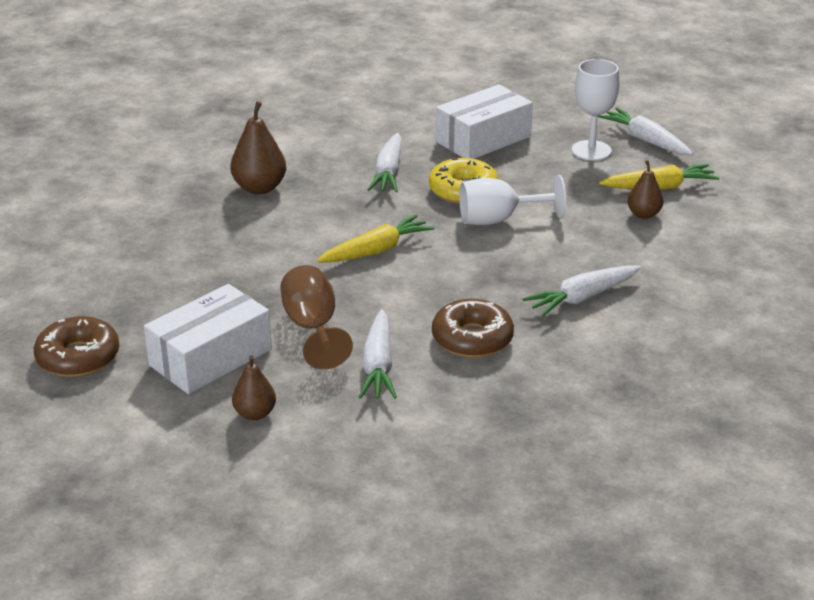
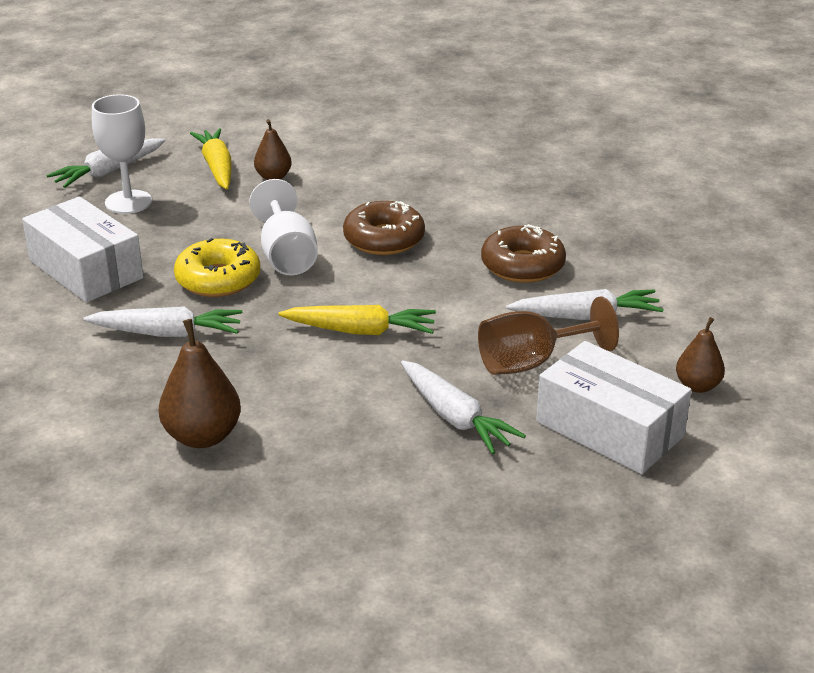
camera: 95 degrees left, 0 degrees up
brown donut [34,316,119,377] -> brown donut moved to [343,201,425,255]
yellow carrot [317,214,435,262] -> yellow carrot turned 135 degrees clockwise [278,305,436,335]
white carrot [523,265,641,316] -> white carrot moved to [401,360,526,454]

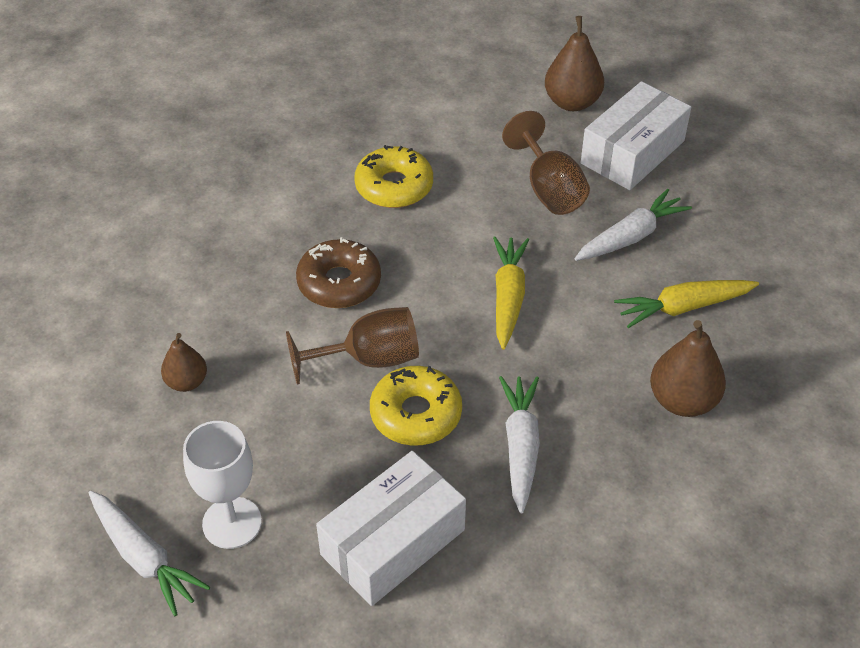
camera: 90 degrees left, 15 degrees up
yellow carrot [190,128,232,190] -> yellow carrot moved to [614,280,759,328]
white goblet [249,179,318,276] -> brown goblet [286,307,419,384]
brown donut [481,224,566,283] -> yellow donut [354,145,433,208]
white carrot [506,289,664,320] -> none
brown pear [676,317,725,393] -> brown pear [545,16,604,111], size x1.61

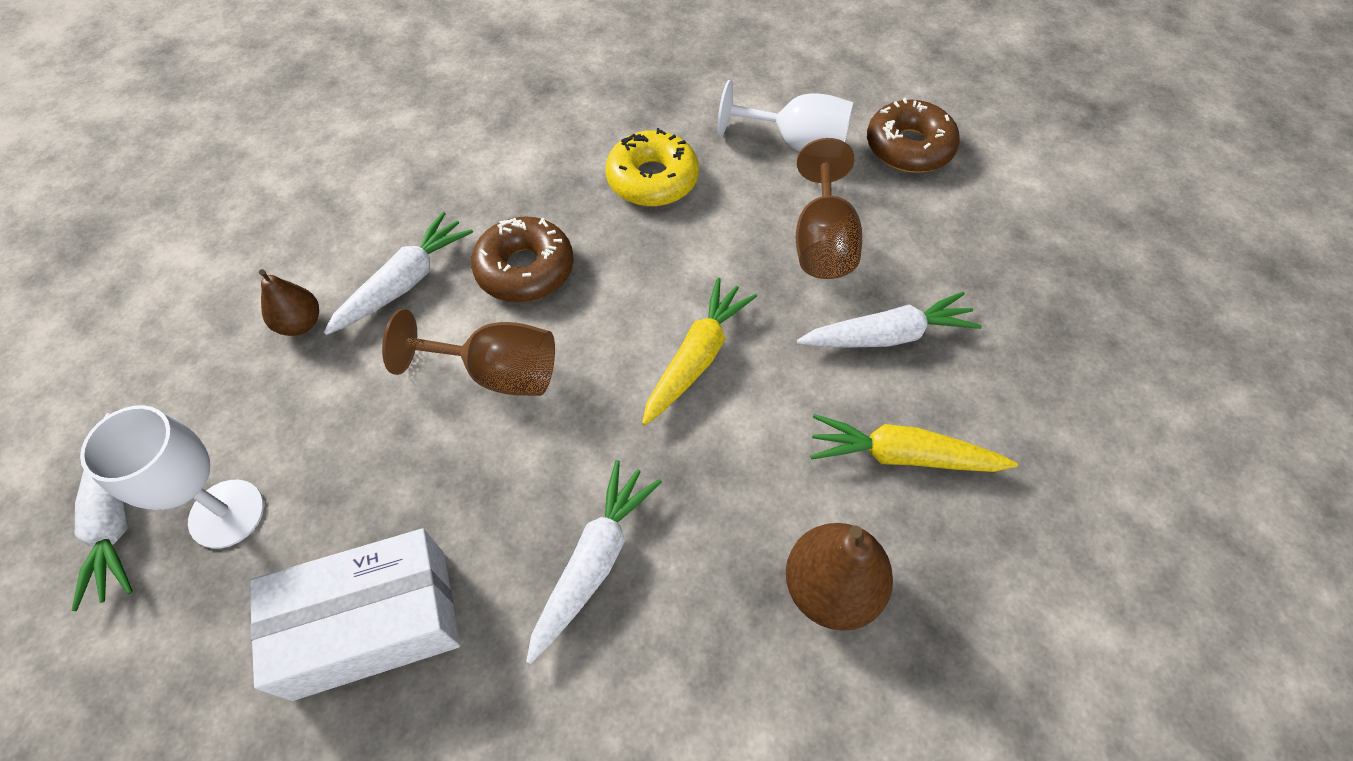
camera: 25 degrees right, 10 degrees up
yellow donut [370,366,462,446] -> none
brown pear [545,16,604,111] -> brown donut [867,98,960,173]
white box [581,81,691,190] -> none
none -> white carrot [324,212,473,335]
none -> white goblet [717,80,854,152]

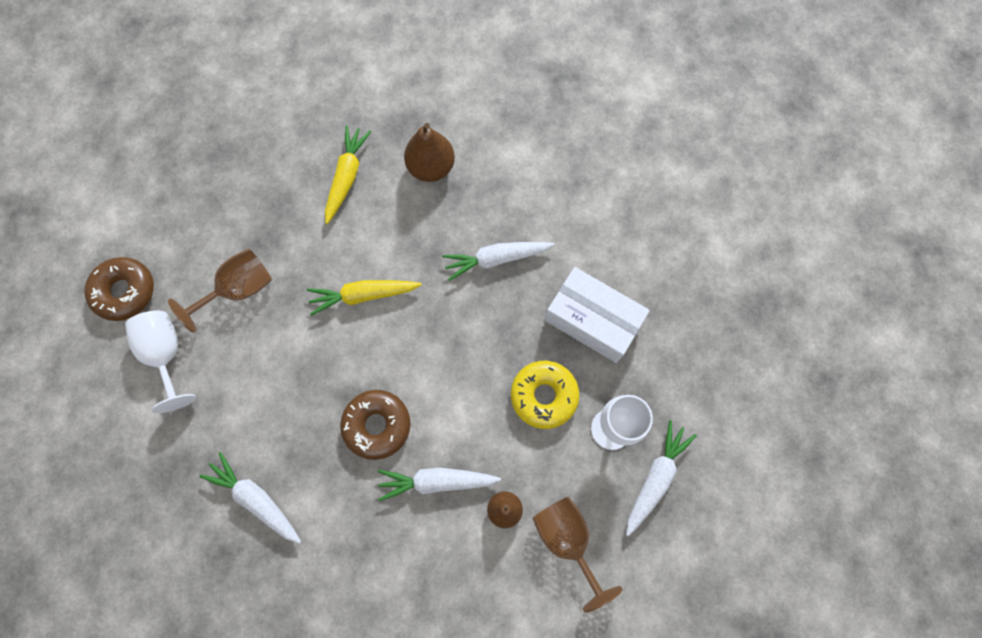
camera: 130 degrees left, 15 degrees up
brown goblet [382,309,555,396] -> brown goblet moved to [533,496,623,613]
yellow donut [605,128,699,206] -> yellow donut moved to [511,360,580,429]
white carrot [797,291,982,348] -> white carrot moved to [199,452,301,544]
yellow carrot [811,414,1018,472] -> yellow carrot turned 135 degrees counterclockwise [325,125,372,224]

